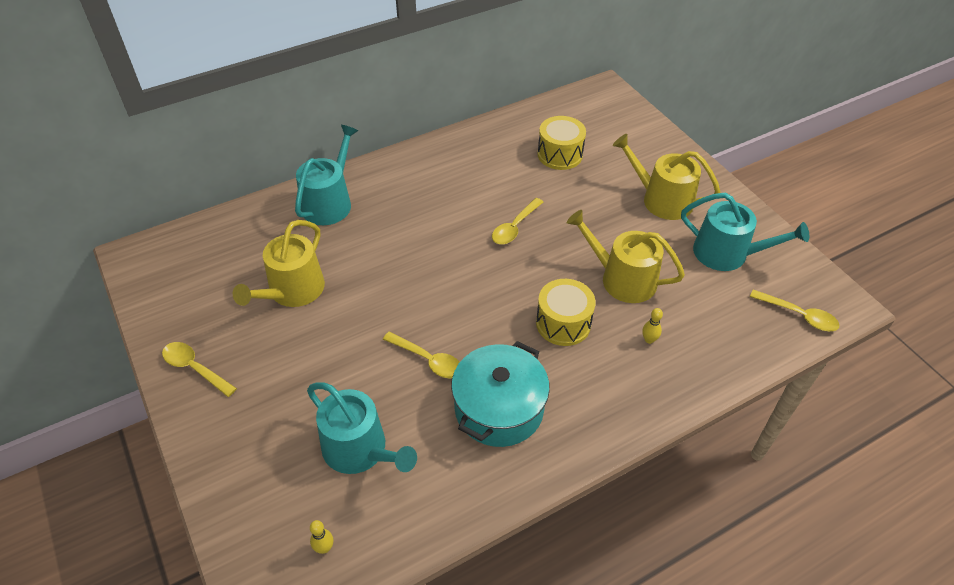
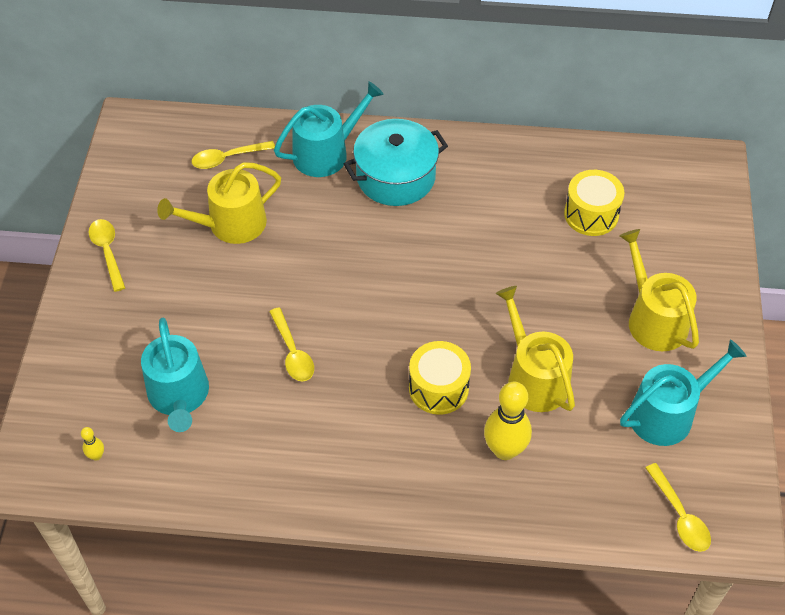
camera: 35 degrees right, 5 degrees up
turquoise pot [451,341,550,447] -> turquoise pot moved to [344,119,448,206]
yellow spoon [492,198,543,244] -> yellow spoon moved to [192,141,275,169]
yellow bowling pin [642,308,663,344] -> yellow bowling pin [484,382,532,460], size x2.25
turquoise watering can [681,193,809,271] -> turquoise watering can turned 90 degrees counterclockwise [620,339,747,446]

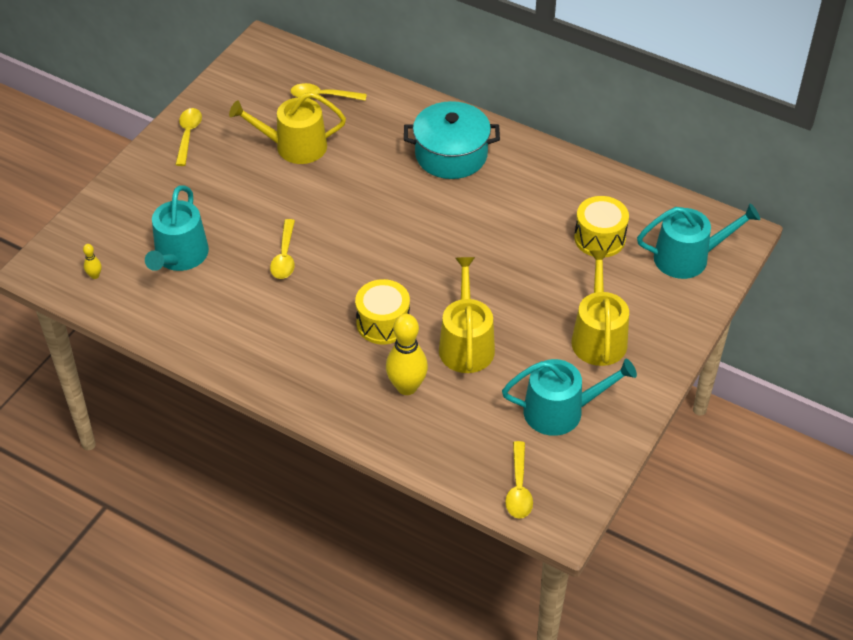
camera: 25 degrees right, 5 degrees down
turquoise watering can [274,81,384,177] -> turquoise watering can moved to [637,203,760,279]

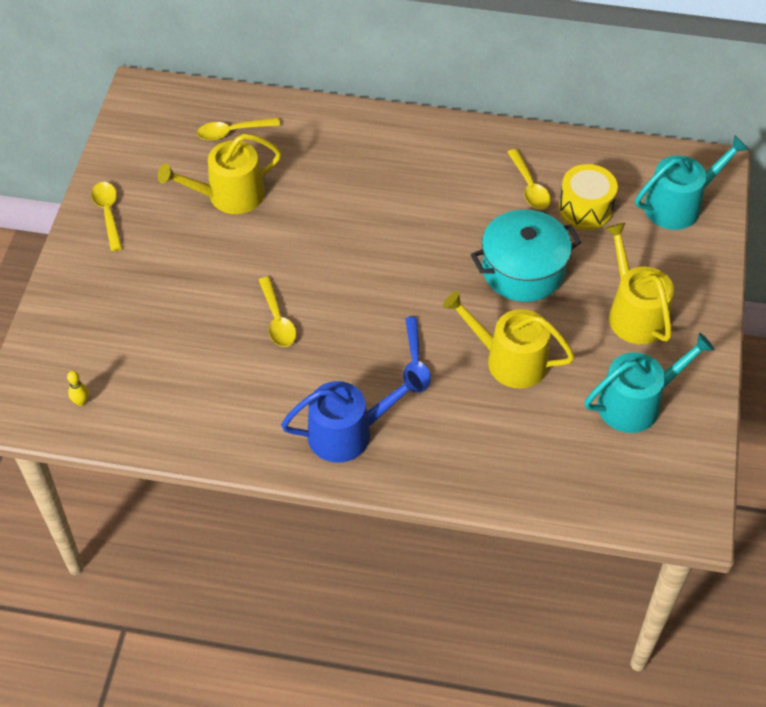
camera: 20 degrees left, 5 degrees up
turquoise watering can [145,185,209,271] -> none
yellow drum [355,279,410,344] -> blue spoon [403,317,431,393]
yellow bowling pin [386,314,428,395] -> none
turquoise pot [404,101,500,179] -> turquoise pot moved to [471,209,581,302]
yellow watering can [439,257,495,373] -> yellow watering can turned 45 degrees counterclockwise [443,291,575,388]
yellow spoon [505,441,533,519] -> yellow spoon moved to [507,149,551,210]
none -> blue watering can [281,371,423,463]

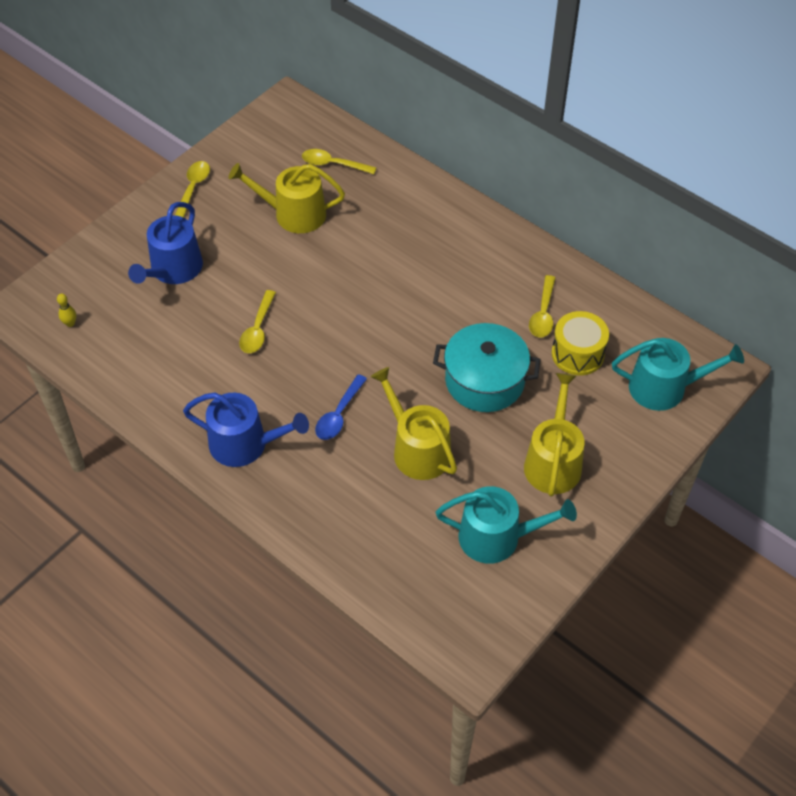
camera: 30 degrees right, 0 degrees up
none -> blue watering can [128,202,203,284]

